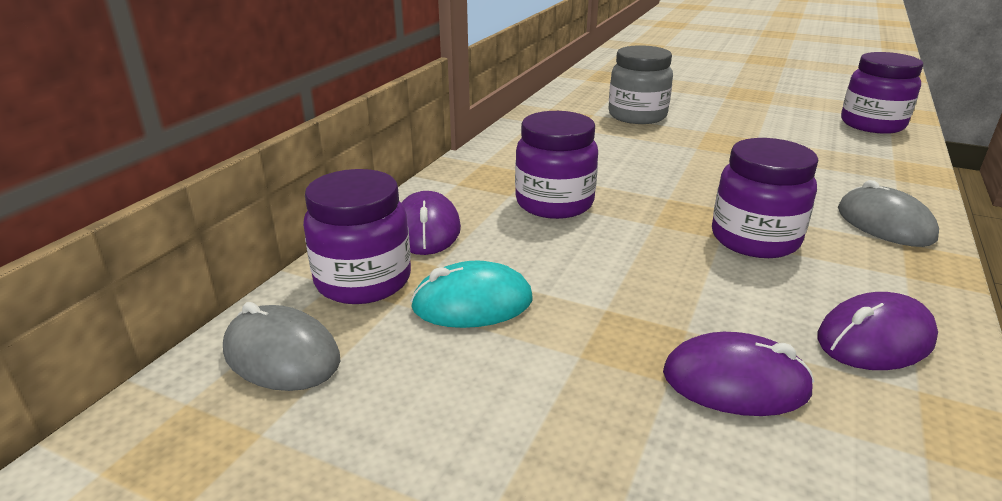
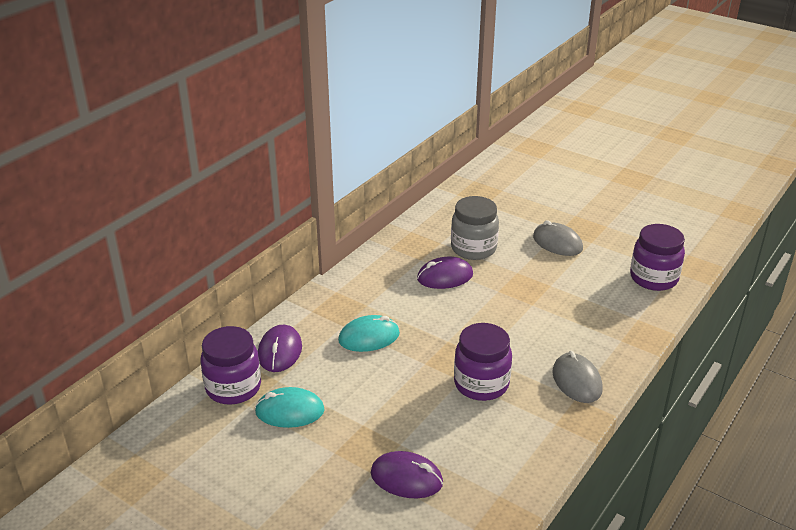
camera: 10 degrees right, 5 degrees up
grey mouse [223,302,340,391] -> grey mouse moved to [533,220,583,256]
purple jar [515,111,598,219] -> turquoise mouse [338,315,400,352]
purple mouse [817,292,938,370] -> purple mouse moved to [417,257,473,289]

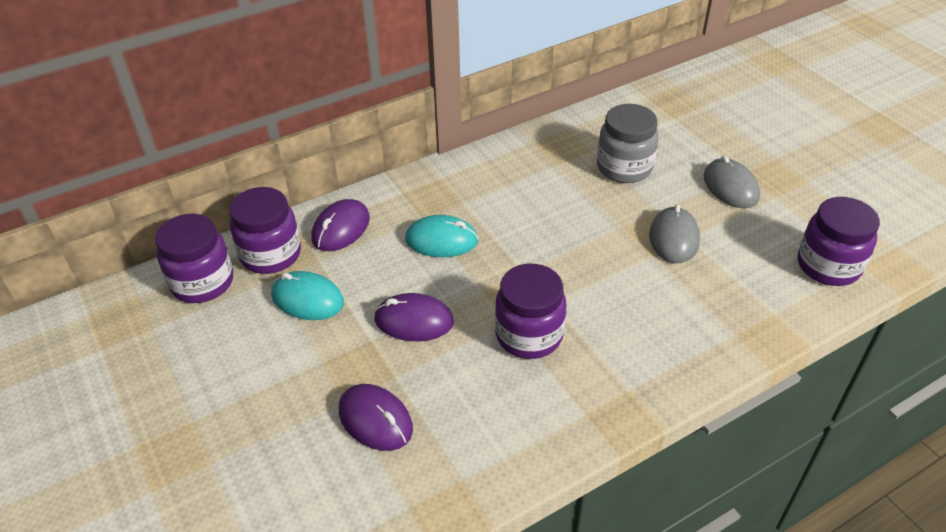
camera: 25 degrees right, 10 degrees up
purple mouse [417,257,473,289] -> purple mouse moved to [374,293,454,341]
grey mouse [552,351,602,403] -> grey mouse moved to [649,204,700,263]
none -> purple jar [155,214,233,303]

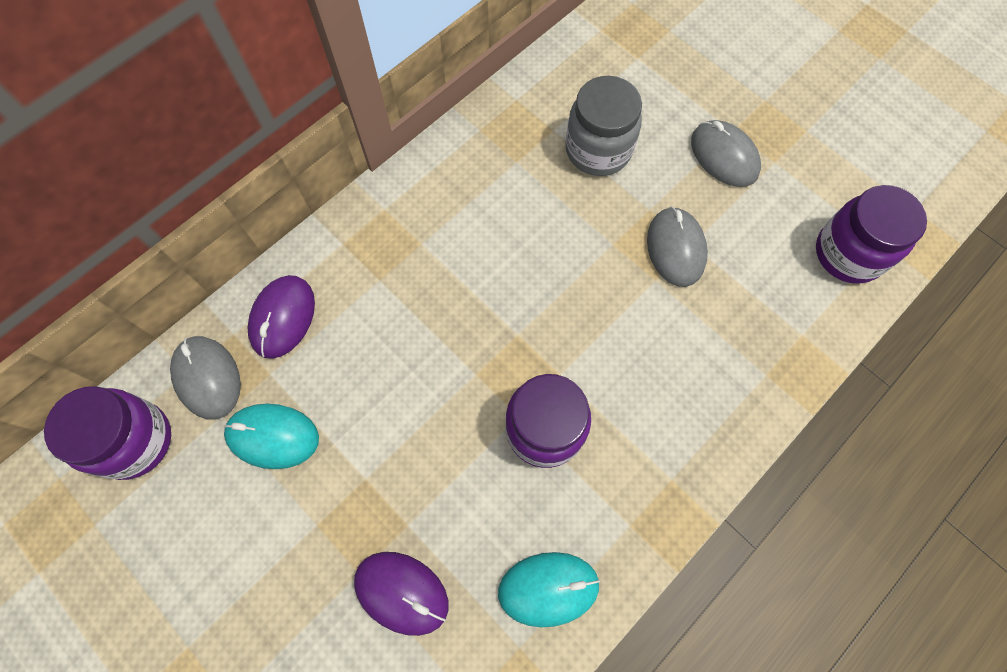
camera: 15 degrees left, 25 degrees up
purple jar [229,187,301,274] -> grey mouse [170,336,241,420]
purple mouse [374,293,454,341] -> none
turquoise mouse [405,215,478,257] -> turquoise mouse moved to [498,552,600,627]

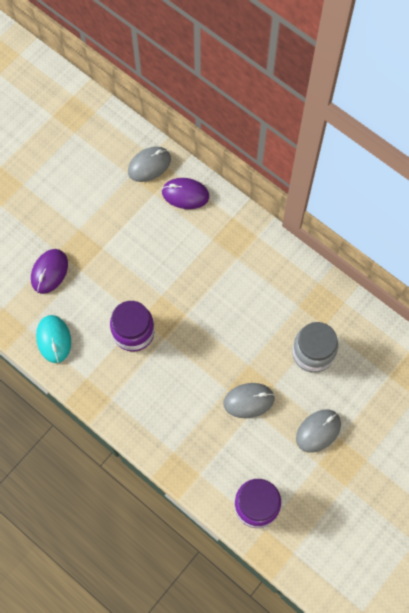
camera: 85 degrees right, 0 degrees up
purple jar [44,386,171,480] -> none
turquoise mouse [224,404,319,469] -> none

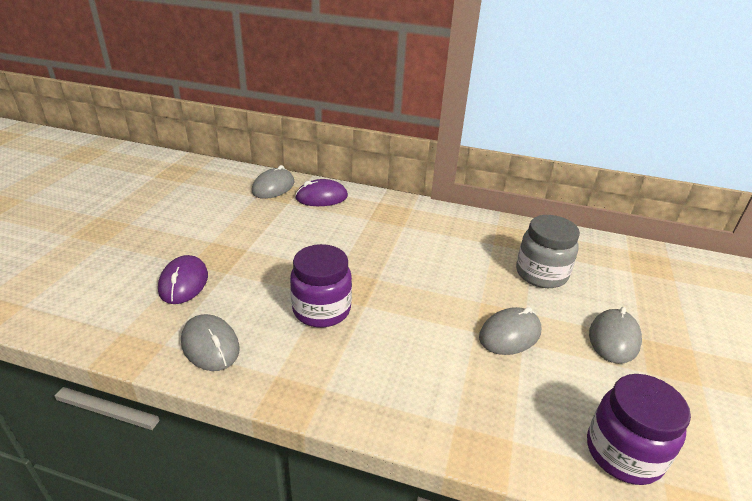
camera: 25 degrees left, 35 degrees down
turquoise mouse [36,315,71,363] -> grey mouse [181,314,240,371]

